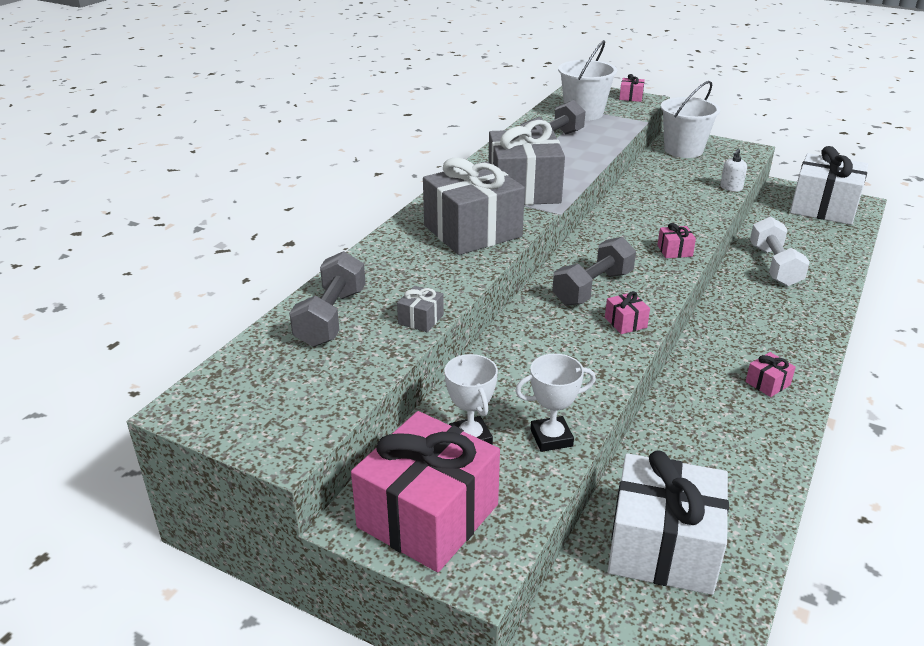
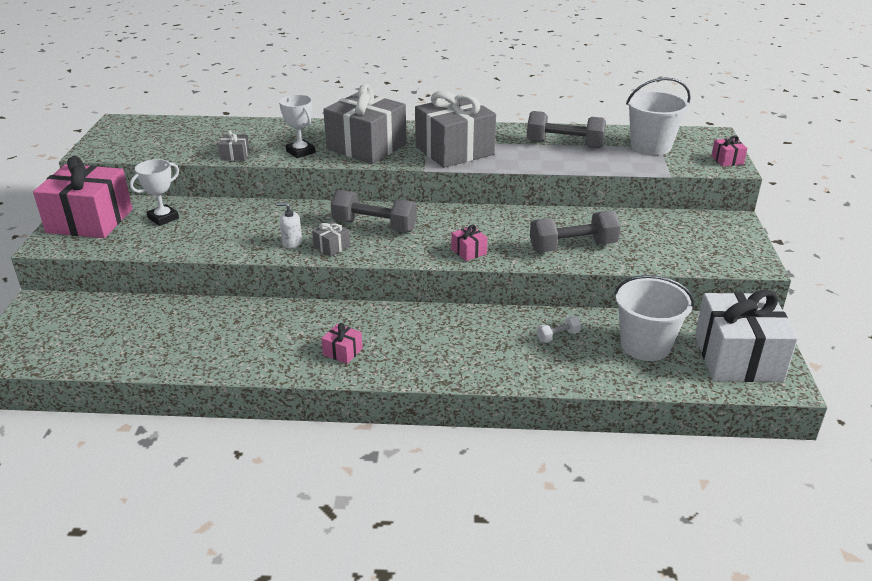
camera: 65 degrees right, 0 degrees up
grey dumbbell [289,251,366,347] -> grey dumbbell moved to [530,211,621,252]
white trophy [515,354,596,452] -> white trophy moved to [279,95,315,158]
pink gift [605,291,650,334] -> grey gift [312,221,350,257]
white gift [608,451,729,595] -> none
white bucket [661,81,720,158] -> white bucket moved to [614,275,694,361]
white soap dispenser [720,149,747,192] -> white soap dispenser moved to [276,202,302,248]
white dumbbell [750,216,810,286] -> white dumbbell [537,316,581,343], size x0.47

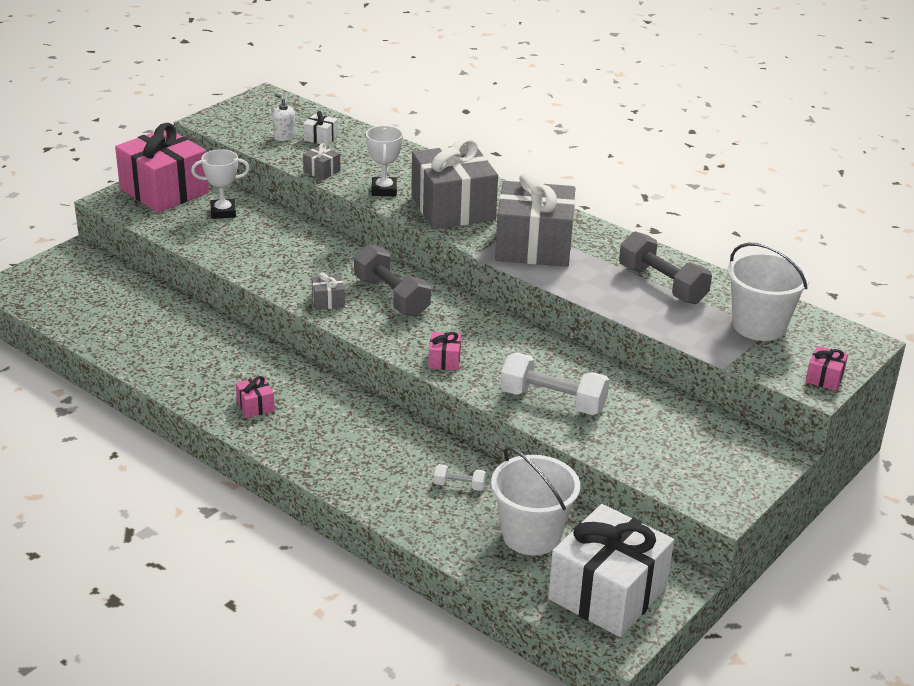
camera: 35 degrees right, 0 degrees up
white soap dispenser [276,202,302,248] -> white soap dispenser moved to [273,94,296,141]
grey dumbbell [530,211,621,252] -> white dumbbell [500,353,609,415]
none -> white gift [303,111,338,146]

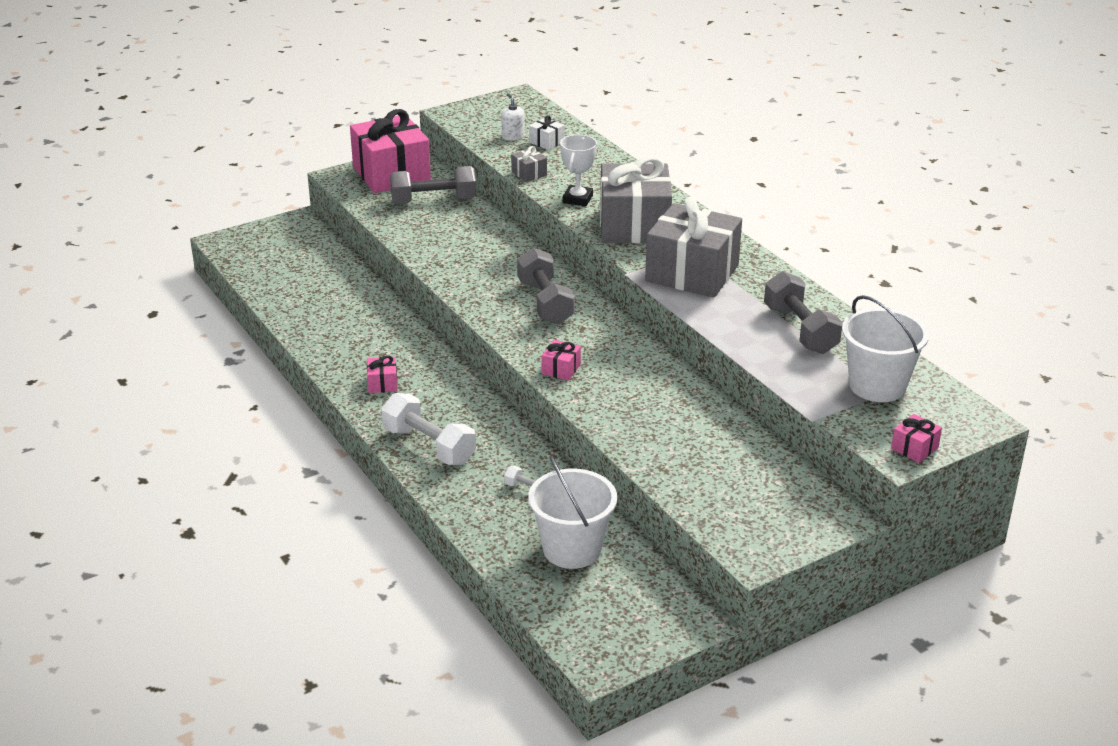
camera: 20 degrees right, 0 degrees up
white trophy [191,149,250,219] -> grey dumbbell [390,166,476,204]
grey gift [312,272,345,310] -> none
white dumbbell [500,353,609,415] -> white dumbbell moved to [381,393,476,465]
white gift [548,504,674,637] -> none

